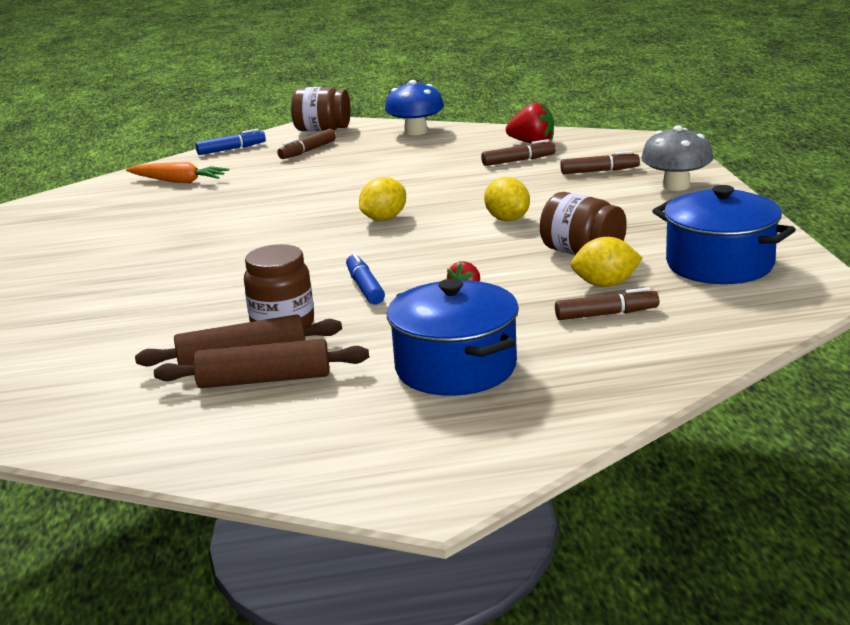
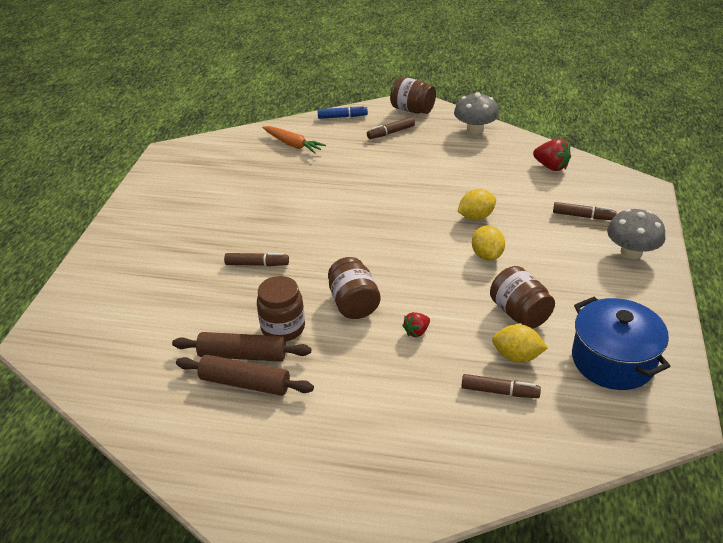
camera: 20 degrees right, 15 degrees up
blue marker [346,253,385,304] -> brown jar [328,257,380,319]
yellow lemon [359,177,406,221] -> yellow lemon moved to [458,189,496,220]
blue mushroom [385,80,444,135] -> grey mushroom [454,92,499,134]
blue pot [387,279,519,396] -> none
brown marker [481,139,556,166] -> brown marker moved to [224,253,289,266]

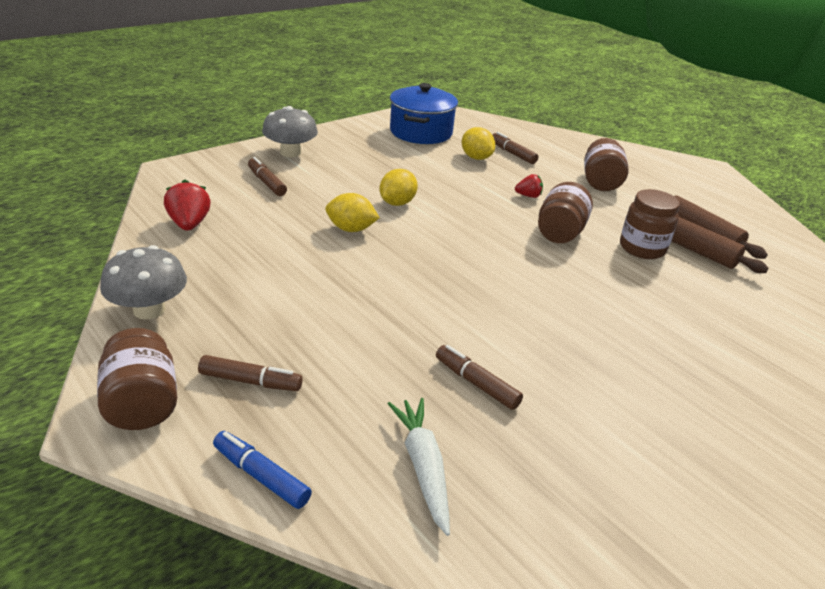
camera: 145 degrees left, 5 degrees down
brown marker [224,253,289,266] -> brown marker moved to [436,345,523,410]
orange carrot [262,126,326,154] -> white carrot [388,398,450,536]
brown jar [490,266,555,329] -> brown jar moved to [584,138,629,191]

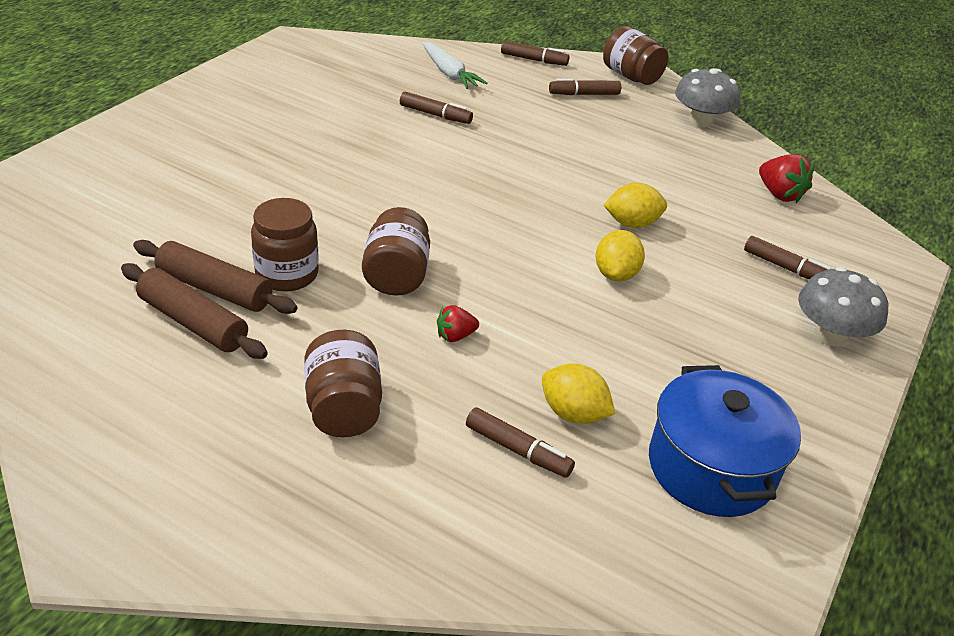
camera: 160 degrees right, 5 degrees up
blue marker [213,431,312,509] -> brown marker [501,41,569,66]

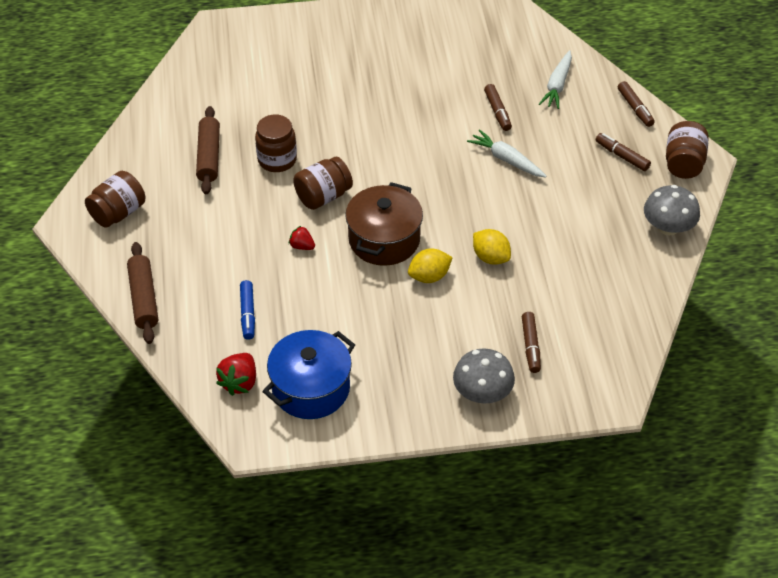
camera: 55 degrees right, 10 degrees up
brown rolling pin [133,240,298,314] -> brown rolling pin moved to [127,242,158,344]
brown jar [304,330,382,437] -> brown jar moved to [85,171,145,228]
brown marker [466,407,575,478] -> blue marker [240,280,255,340]
yellow lemon [542,364,615,424] -> none
red strawberry [759,154,814,203] -> red strawberry moved to [216,353,256,396]
none -> brown pot [345,182,423,266]
none -> white carrot [467,129,547,178]

